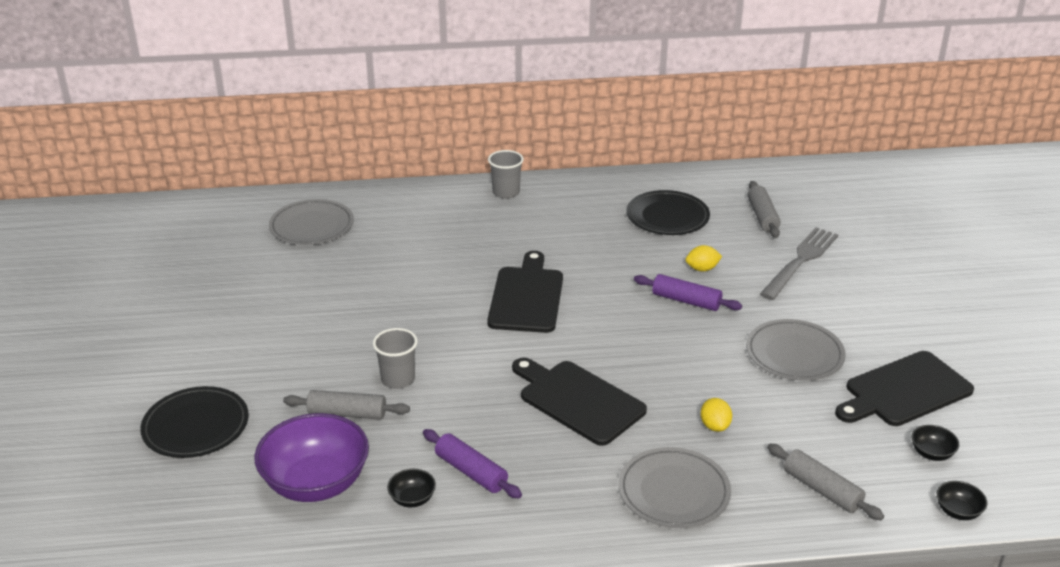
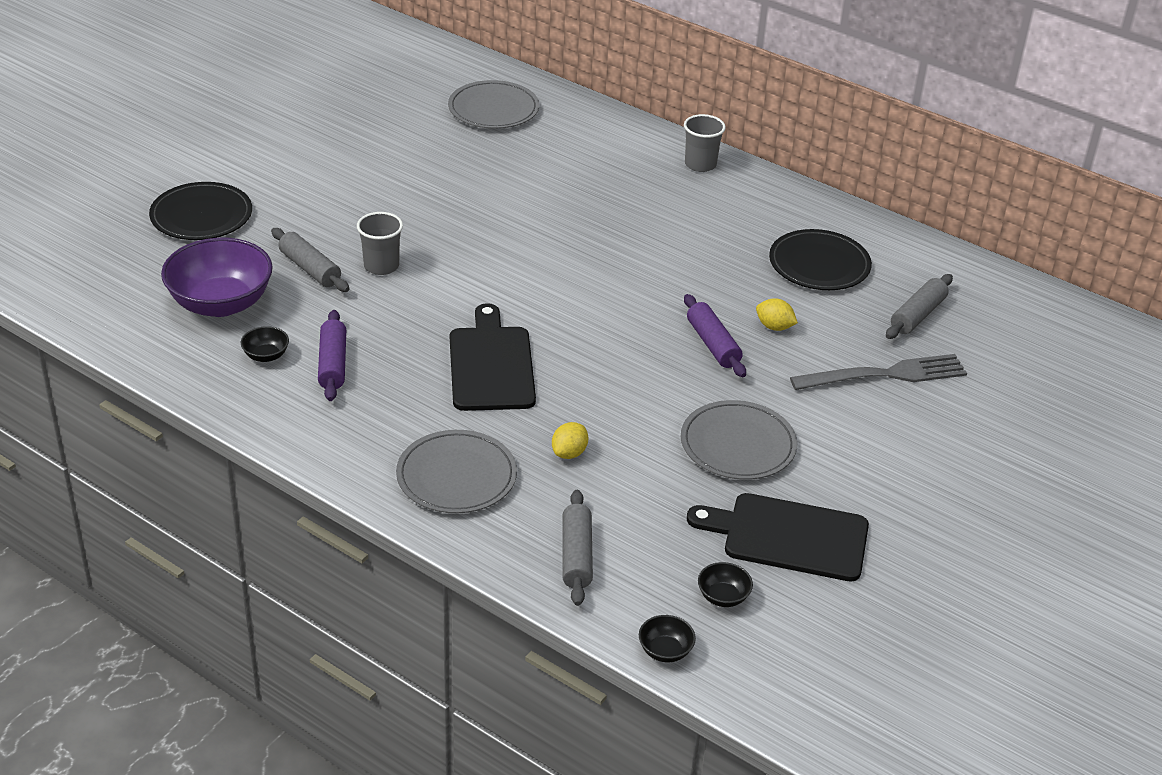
camera: 40 degrees right, 5 degrees up
black cutting board [487,251,563,333] -> none

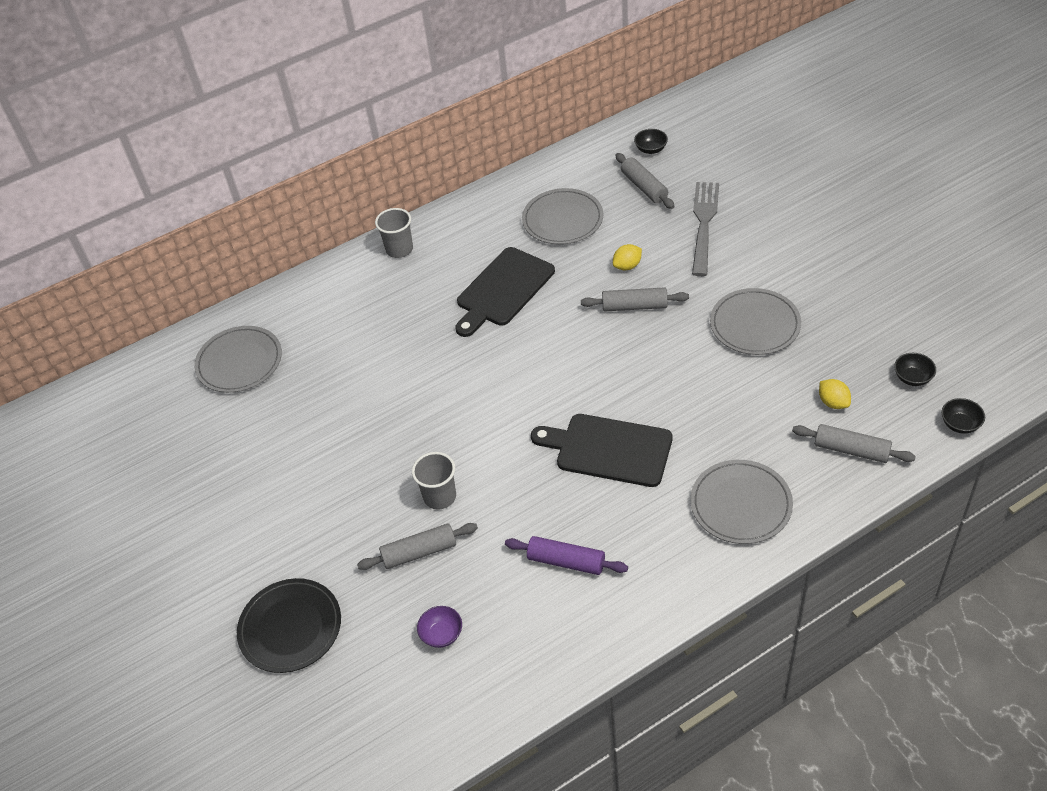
camera: 60 degrees left, 10 degrees up
purple bowl [161,238,273,317] -> purple bowl [417,606,462,648], size x0.43
black bowl [241,326,289,362] -> black bowl moved to [634,129,668,154]
yellow lemon [552,422,588,459] -> yellow lemon moved to [819,379,851,409]
purple rolling pin [684,294,746,377] -> grey rolling pin [581,287,689,311]
black cutting board [687,493,869,581] -> black cutting board moved to [455,247,555,337]
black plate [769,229,872,290] -> grey plate [522,188,604,244]

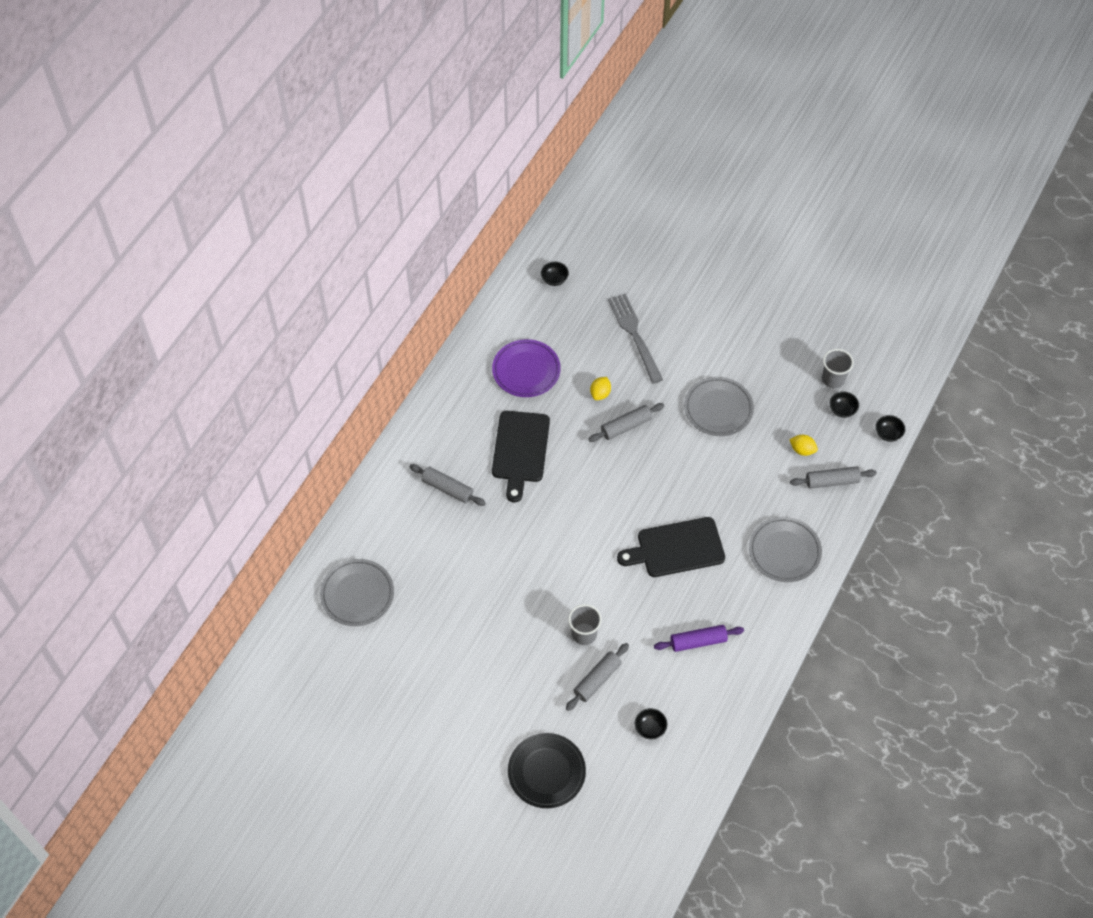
camera: 35 degrees left, 10 degrees up
grey cup [375,208,413,258] -> grey cup moved to [822,349,854,388]
purple bowl [417,606,462,648] -> black bowl [635,708,667,739]
grey plate [522,188,604,244] -> purple plate [492,339,561,397]
grey rolling pin [615,153,675,209] -> grey rolling pin moved to [409,464,486,506]

